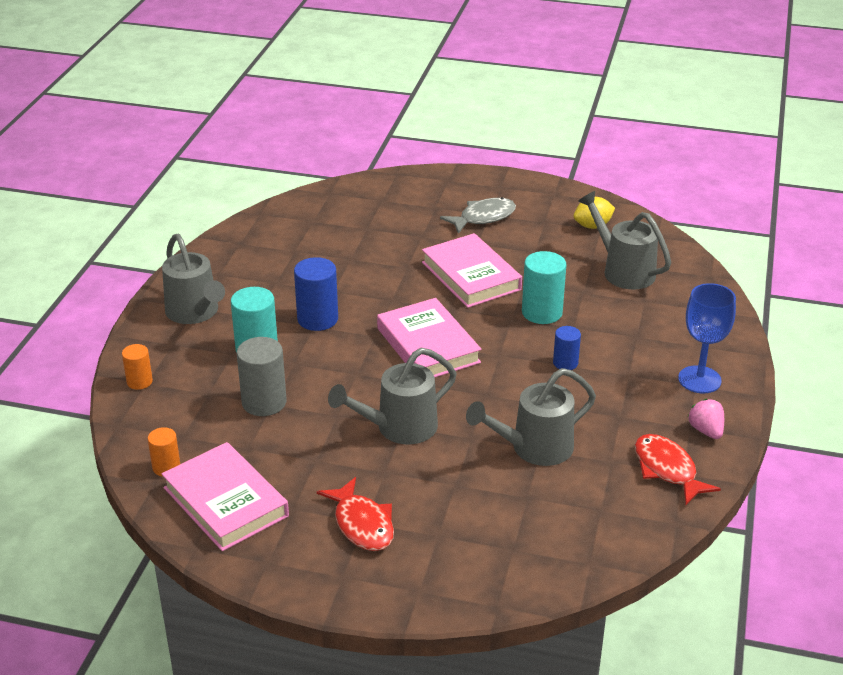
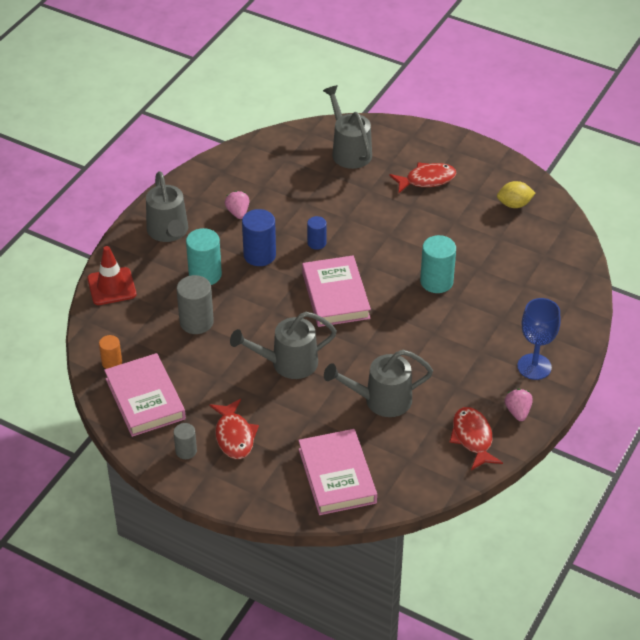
camera: 15 degrees right, 10 degrees up
orange cylinder [122,344,153,390] -> red traffic cone [87,246,136,305]
pink book [422,233,522,308] -> pink book moved to [298,429,377,515]
grey fish [440,197,516,234] -> red fish [389,162,457,194]
blue cylinder [553,326,581,370] -> blue cylinder moved to [307,216,327,250]
grey watering can [578,191,671,289] -> grey watering can moved to [323,85,372,169]
none -> grey cylinder [174,423,197,459]
none -> pink strawberry [225,191,249,219]

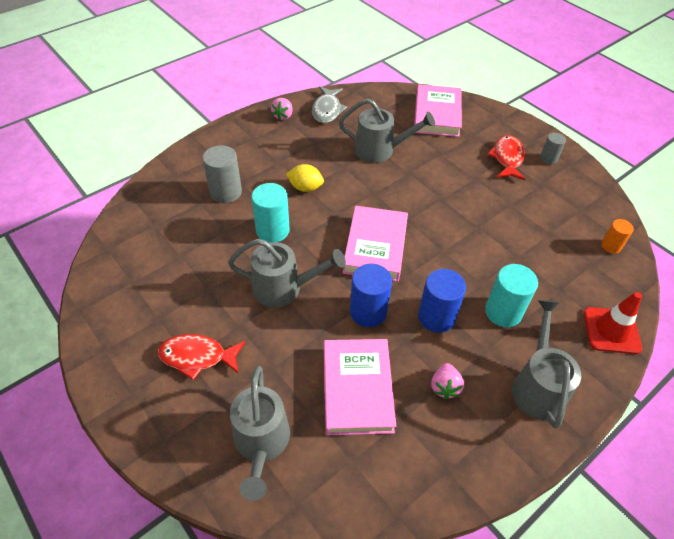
camera: 160 degrees left, 5 degrees up
pink book [104,353,186,437] -> pink book moved to [324,339,396,435]
grey cylinder [177,275,214,334] -> grey cylinder moved to [202,145,242,203]
grey watering can [230,312,337,379] -> grey watering can moved to [228,239,346,308]
blue cylinder [307,216,327,250] -> blue cylinder [350,263,392,327], size x1.70
red fish [449,407,503,470] -> grey fish [312,86,347,123]
yellow lemon [497,181,535,208] -> yellow lemon moved to [286,164,324,192]
blue goblet [517,298,561,380] -> none

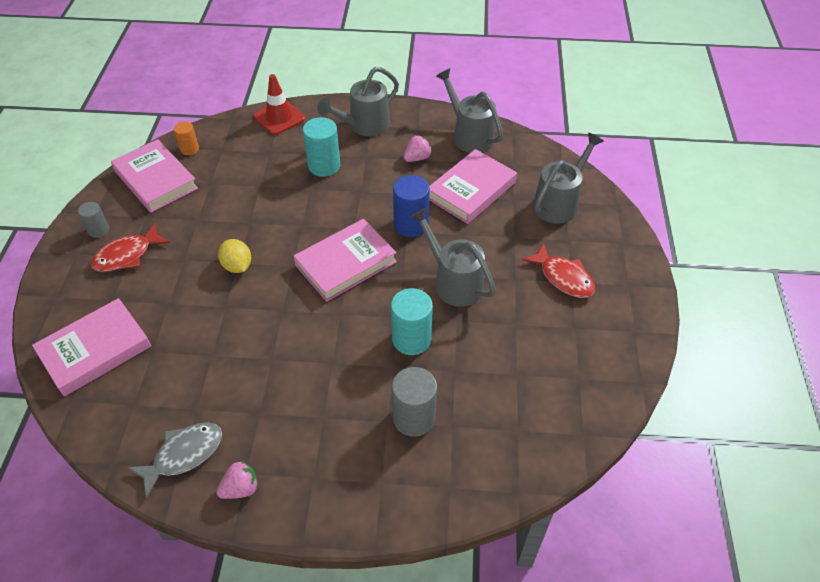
camera: 135 degrees left, 0 degrees up
yellow lemon [286,164,324,192] -> yellow lemon moved to [218,239,251,273]
grey watering can [339,98,435,163] -> grey watering can moved to [436,69,503,153]
blue cylinder [418,269,466,333] -> none
none -> pink book [111,139,198,213]

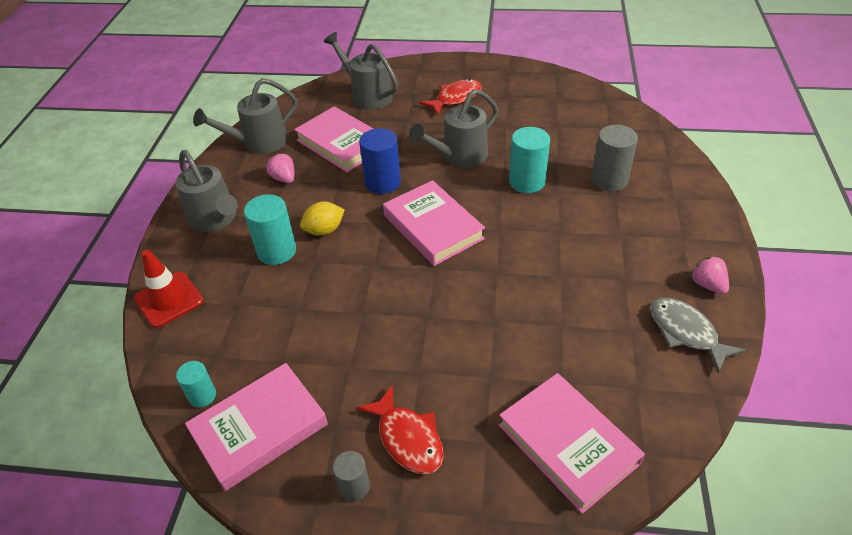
camera: 85 degrees left, 5 degrees down
orange cylinder [174,121,199,155] -> turquoise cylinder [176,361,216,407]
yellow lemon [218,239,251,273] -> yellow lemon moved to [300,202,345,236]

